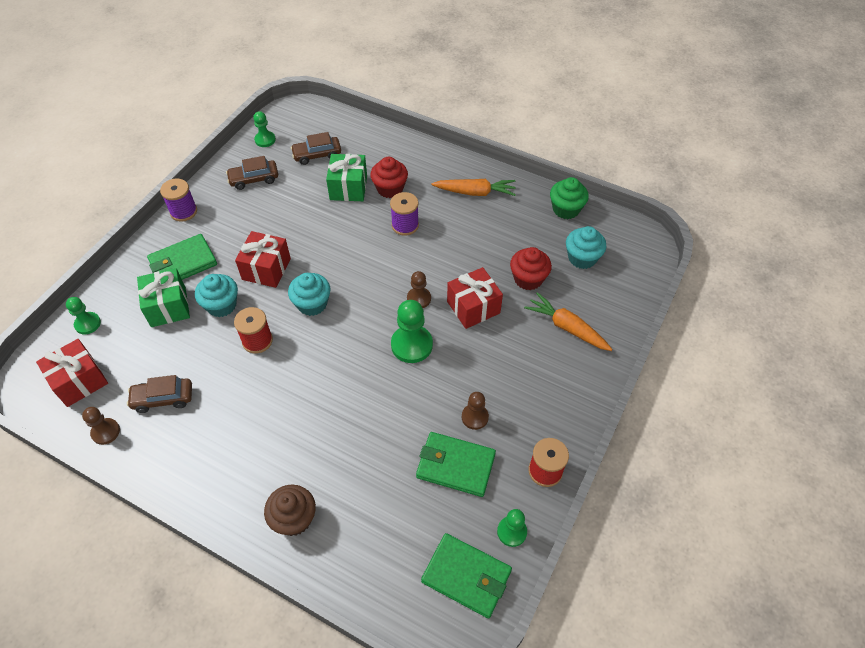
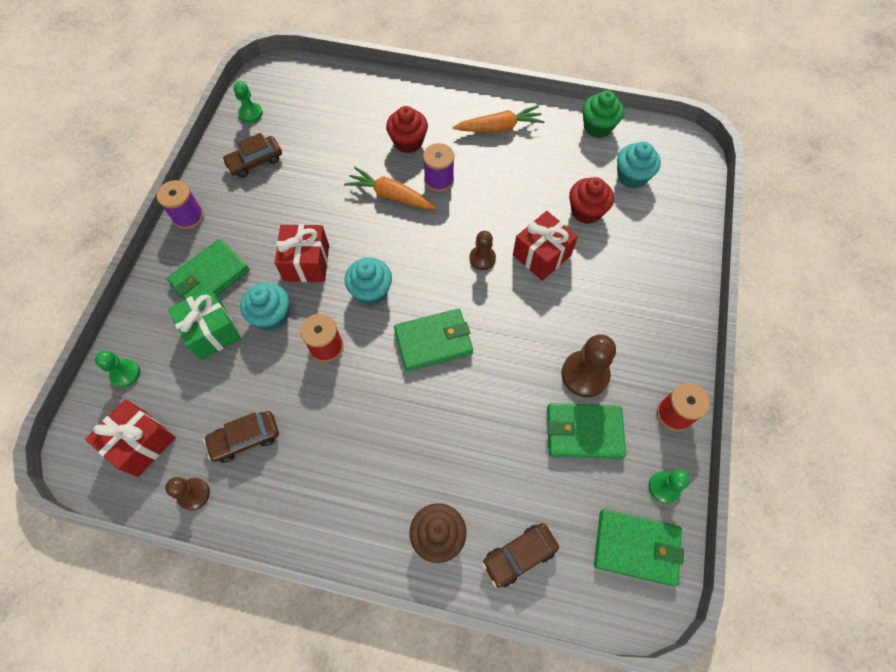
camera: 15 degrees left, 10 degrees up
brown car [291,132,341,165] -> brown car moved to [482,523,559,588]
green gift [326,154,367,201] -> none
green pawn [391,300,433,363] -> none
brown pawn [462,392,489,430] -> brown pawn [562,334,616,397], size x1.65
orange carrot [524,292,613,351] -> orange carrot moved to [344,167,437,209]
none -> green wallet [394,309,473,371]

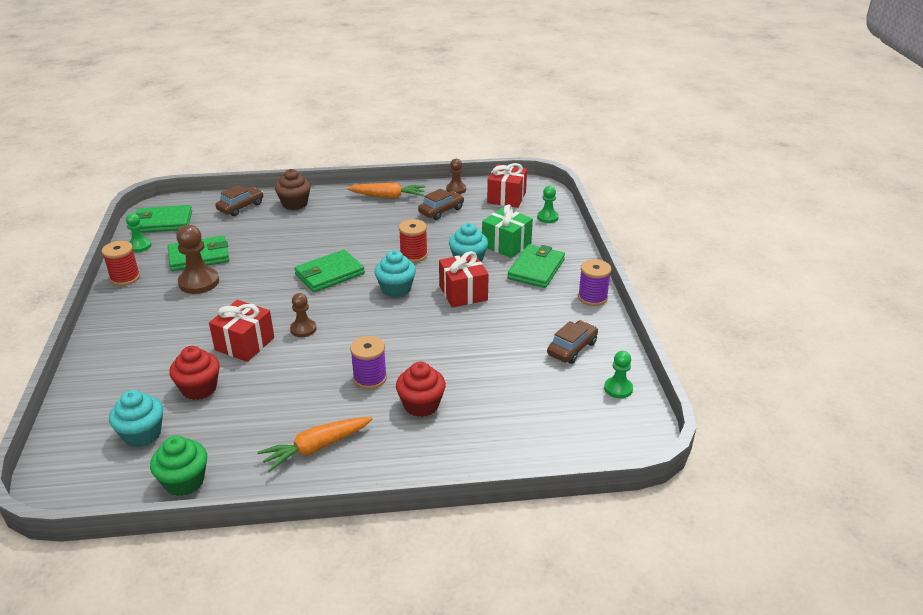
camera: 160 degrees right, 30 degrees down
orange carrot [344,167,437,209] -> orange carrot moved to [347,183,425,199]

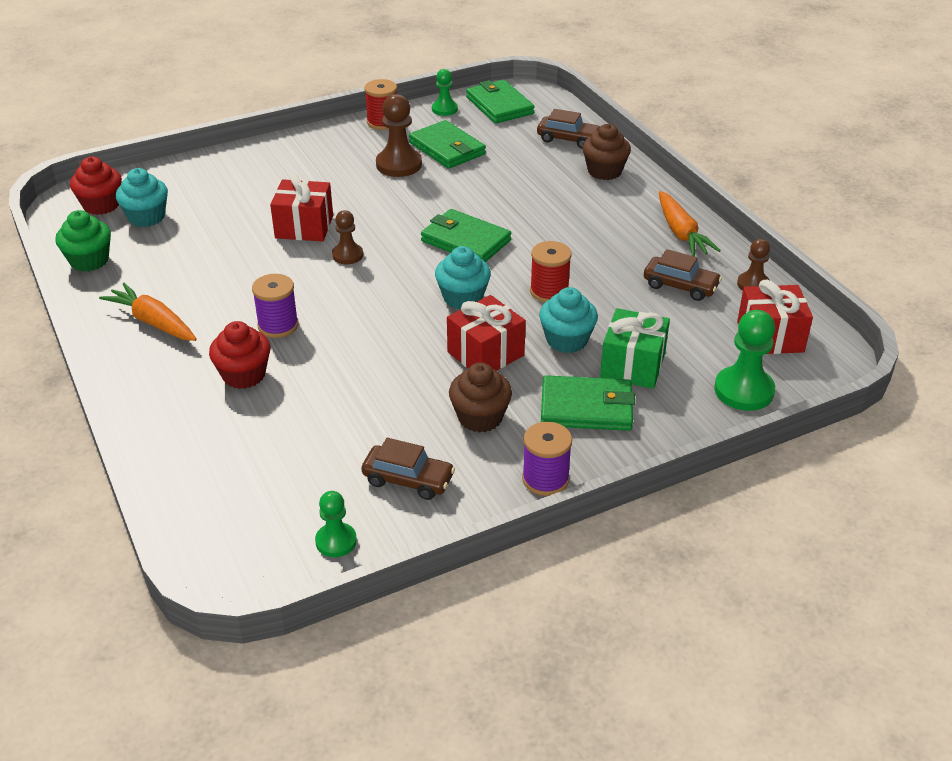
camera: 70 degrees right, 5 degrees up
red cupcake [169,346,220,400] -> red cupcake moved to [70,157,122,215]
green pawn [537,186,559,223] -> green pawn [714,310,775,411], size x1.65
none -> brown cupcake [449,363,512,433]

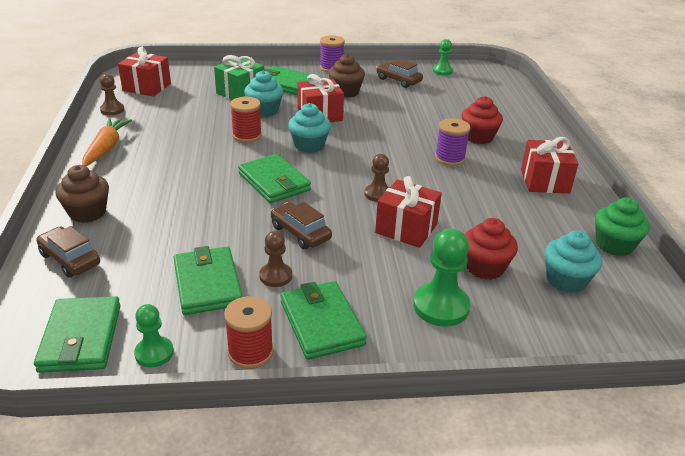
camera: 160 degrees left, 5 degrees down
red cupcake [70,157,122,215] -> red cupcake moved to [465,218,518,280]
orange carrot [99,283,197,341] -> red gift [521,137,579,194]
brown pawn [376,94,422,177] -> brown pawn [259,231,292,287], size x0.61
brown car [644,249,722,301] -> brown car moved to [270,202,332,249]
green pawn [714,310,775,411] -> green pawn moved to [413,229,471,327]
none -> green wallet [281,281,367,360]

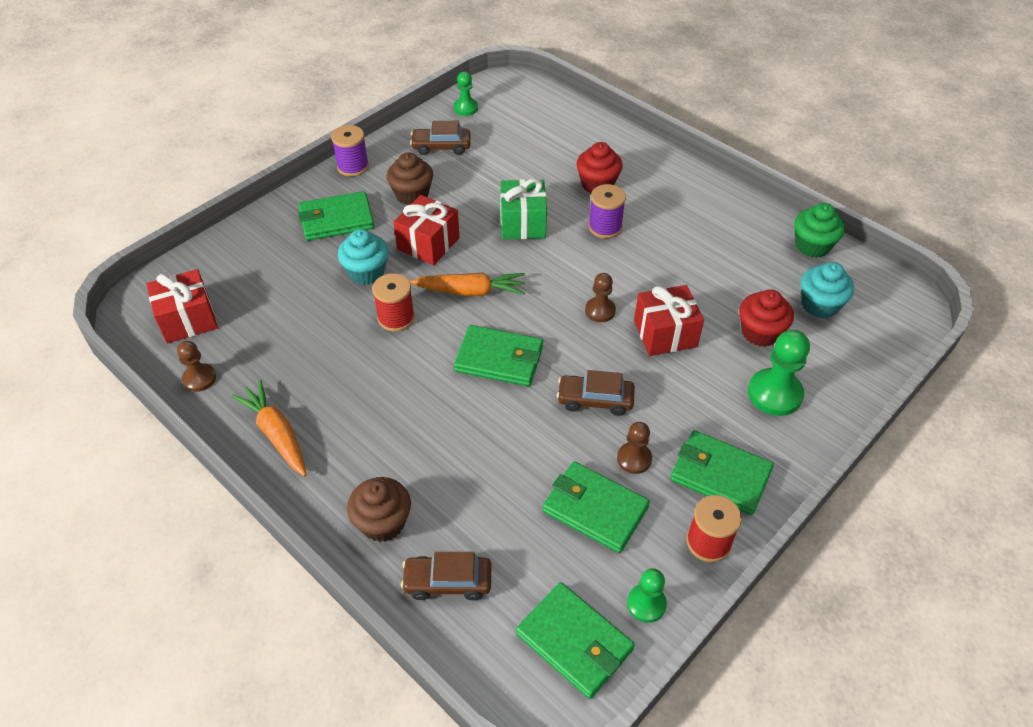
camera: 40 degrees left, 15 degrees up
green gift [214,55,264,100] -> green gift moved to [500,178,547,239]
turquoise cupcake [288,103,331,153] -> orange carrot [410,272,525,296]
red gift [521,137,579,194] -> none

